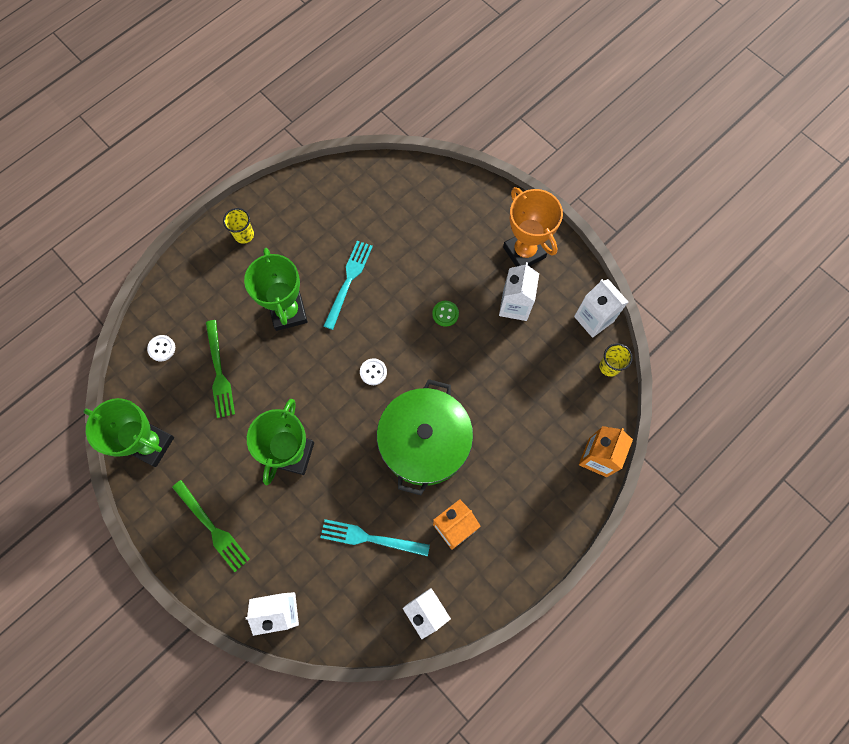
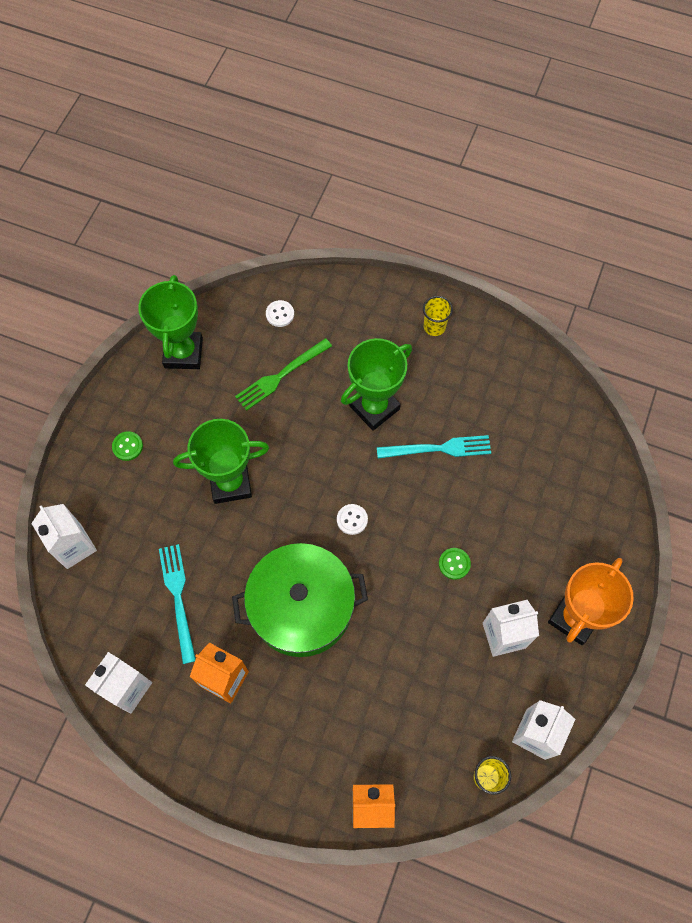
camera: 65 degrees right, 5 degrees down
green fork [172,480,250,572] -> green button [112,431,143,461]

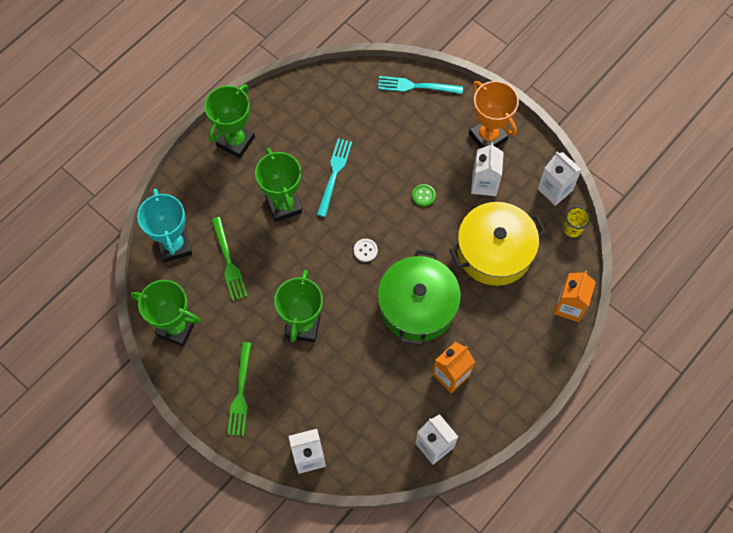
camera: 70 degrees left, 0 degrees up
green button [112,431,143,461] -> green fork [227,342,252,436]
turquoise fork [159,544,196,664] -> turquoise fork moved to [378,76,463,94]
white button [266,300,294,327] -> turquoise trophy [137,188,192,263]
yellow cup [423,296,453,336] -> green trophy [205,84,255,158]
none -> yellow pot [449,202,546,286]

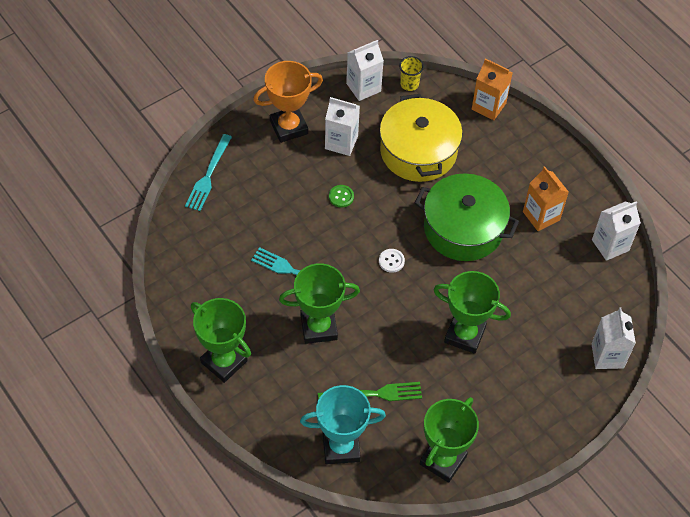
camera: 80 degrees left, 10 degrees down
green fork [227,342,252,436] -> none

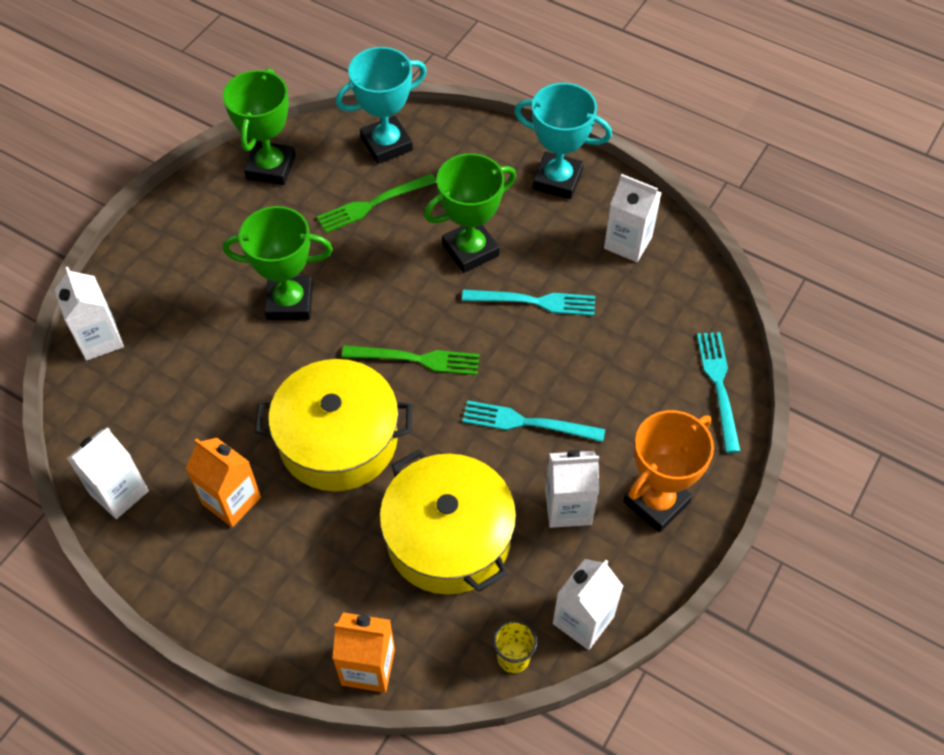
camera: 160 degrees right, 0 degrees up
green trophy [191,298,251,383] -> turquoise trophy [514,83,612,199]
green button [329,185,354,208] -> turquoise fork [462,400,605,442]
white button [379,249,405,273] -> green fork [342,345,480,375]
green pot [415,173,519,261] -> yellow pot [255,359,413,491]
none -> white carton [604,174,661,262]

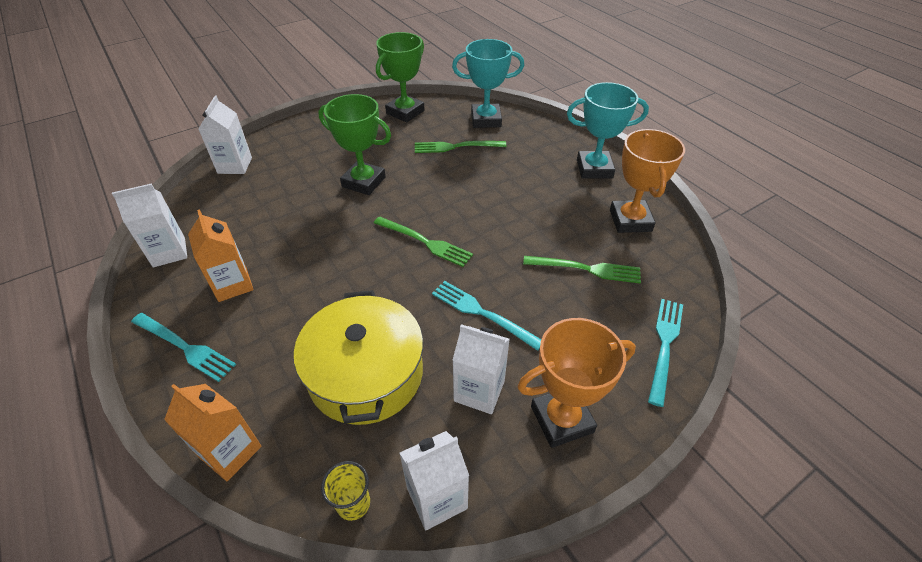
camera: 25 degrees right, 10 degrees down
yellow pot [255,359,413,491] -> none
green trophy [424,153,516,273] -> none
turquoise fork [462,290,595,316] -> turquoise fork moved to [131,313,236,382]
turquoise trophy [514,83,612,199] -> turquoise trophy turned 45 degrees counterclockwise [567,82,649,179]
white carton [604,174,661,262] -> orange trophy [610,129,685,233]
none -> green fork [523,256,641,284]

